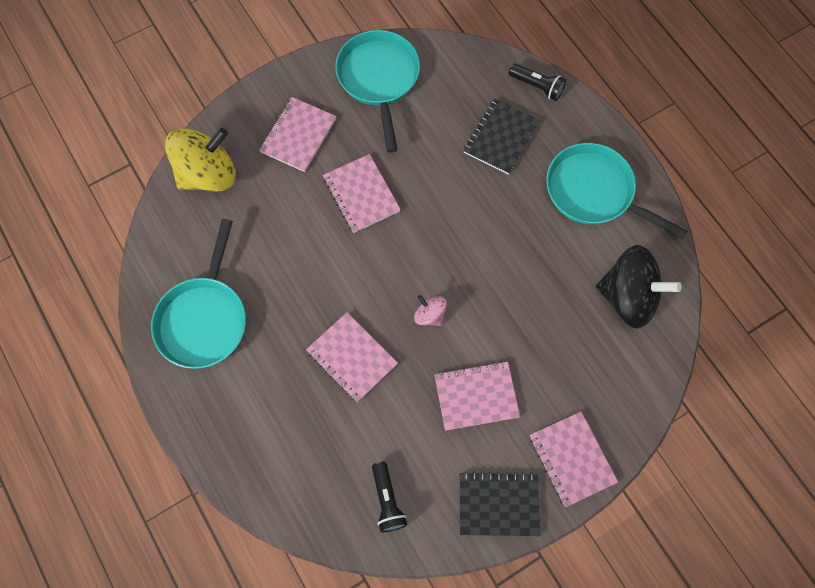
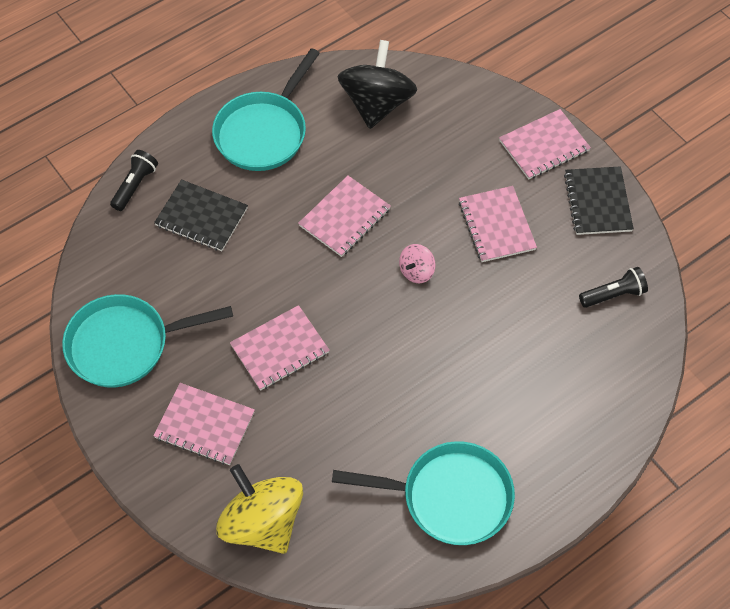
camera: 95 degrees left, 10 degrees down
pink notebook [306,312,398,402] -> pink notebook moved to [298,176,391,257]

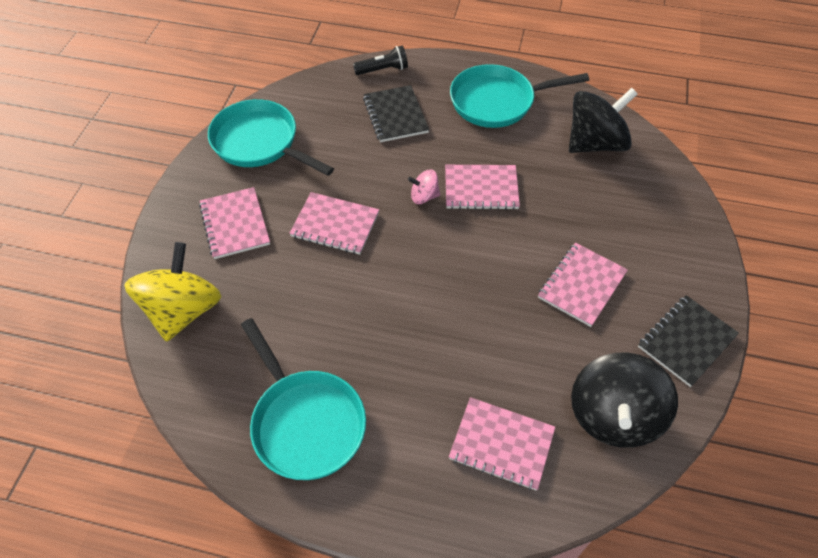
camera: 50 degrees right, 5 degrees down
pink spinning top [399,244,435,283] -> pink spinning top moved to [408,170,440,204]
pink notebook [499,109,591,180] -> pink notebook moved to [449,397,555,491]
black flashlight [579,267,648,308] -> black spinning top [571,352,678,448]

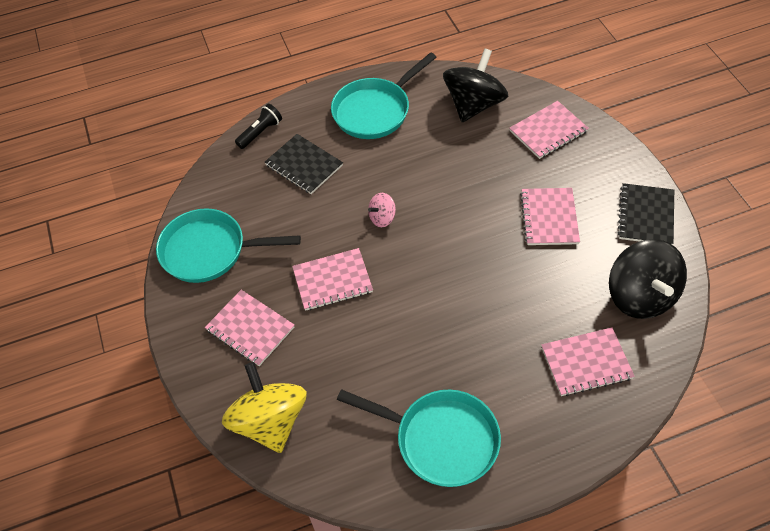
camera: 30 degrees left, 0 degrees up
pink notebook [445,165,520,210] -> pink notebook moved to [510,101,589,159]

